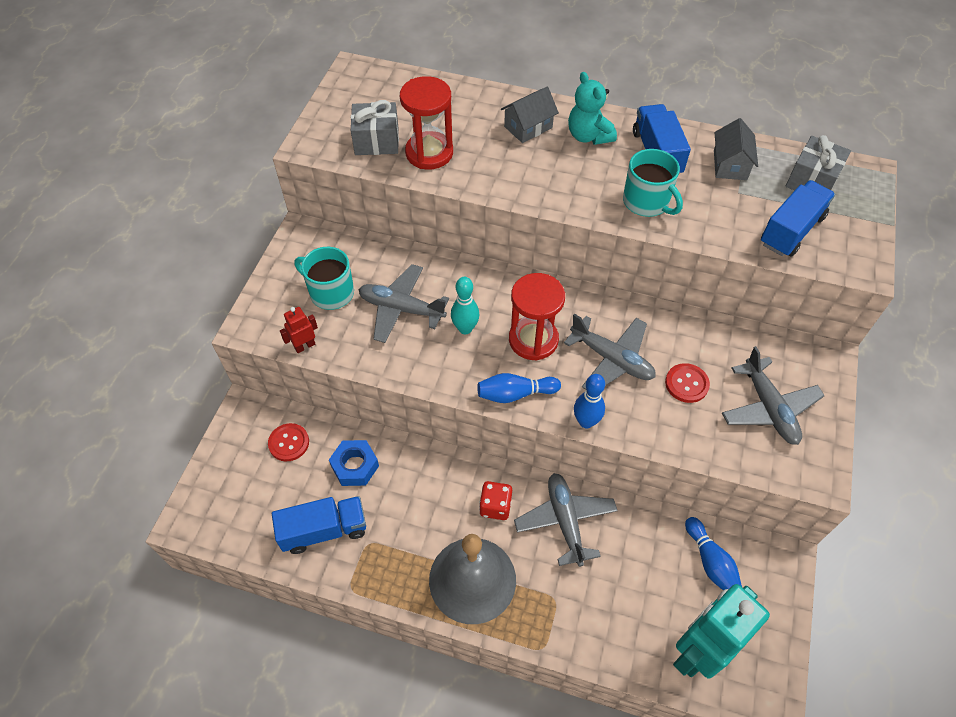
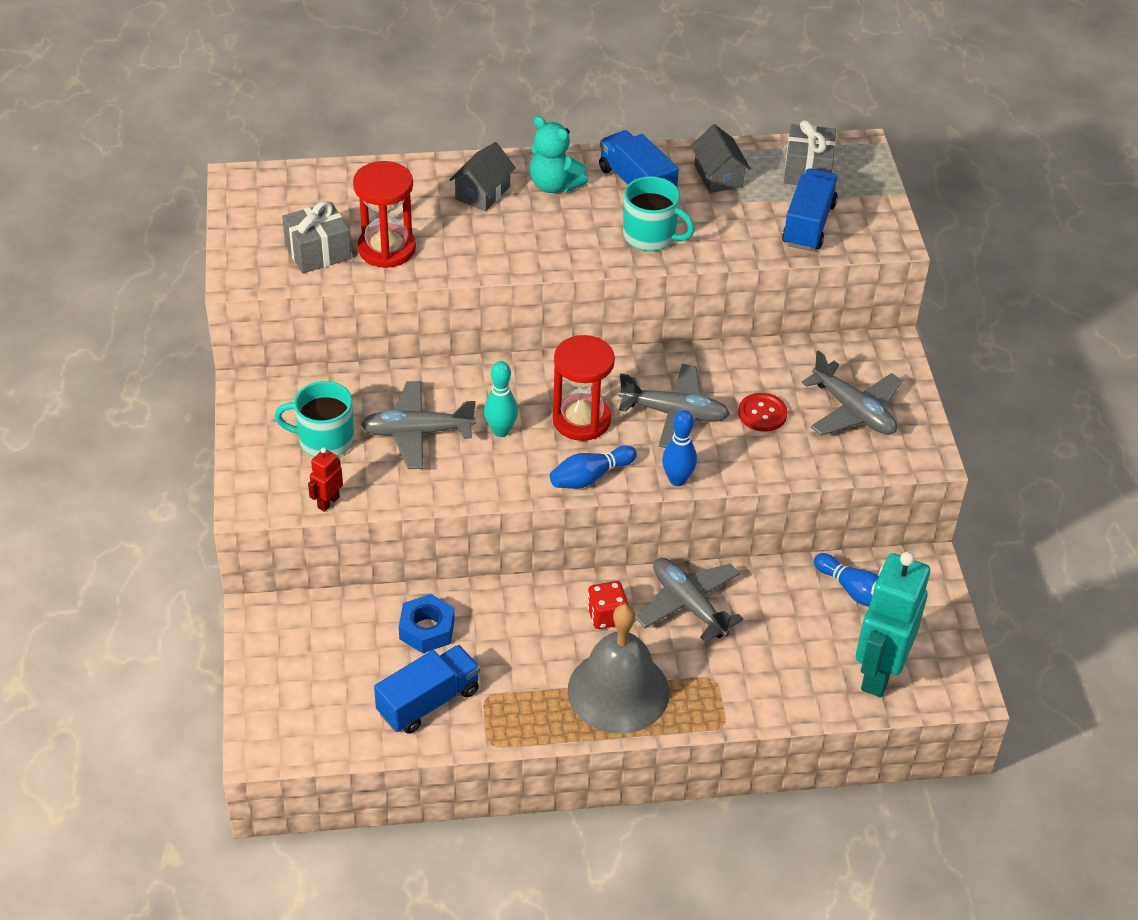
camera: 25 degrees left, 10 degrees down
red button [268,423,309,461] -> none

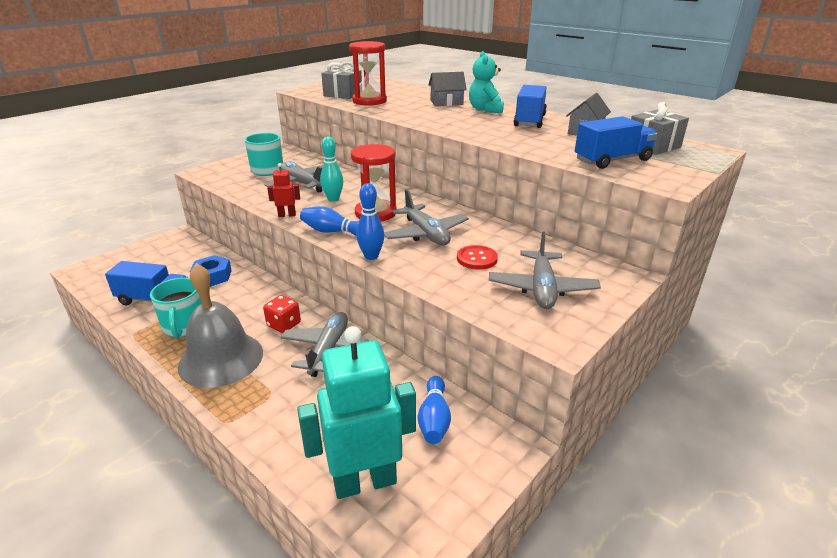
camera: 50 degrees right, 15 degrees down
red robot [308,447,343,512] -> red robot moved to [267,163,300,217]
turquoise mug [623,176,695,251] -> turquoise mug moved to [150,278,202,338]

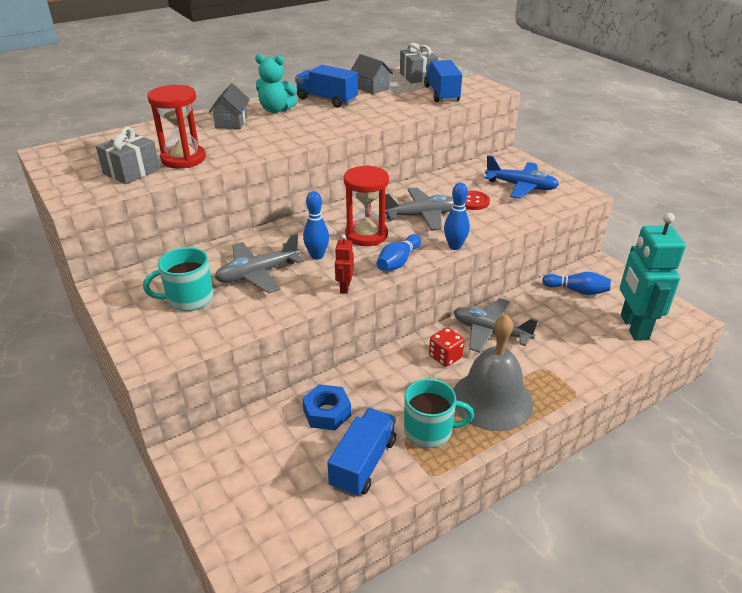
camera: 75 degrees left, 5 degrees up
turquoise bowling pin [320,137,343,202] -> blue bowling pin [303,191,329,260]
grey plane [489,231,601,309] -> blue plane [485,155,559,199]

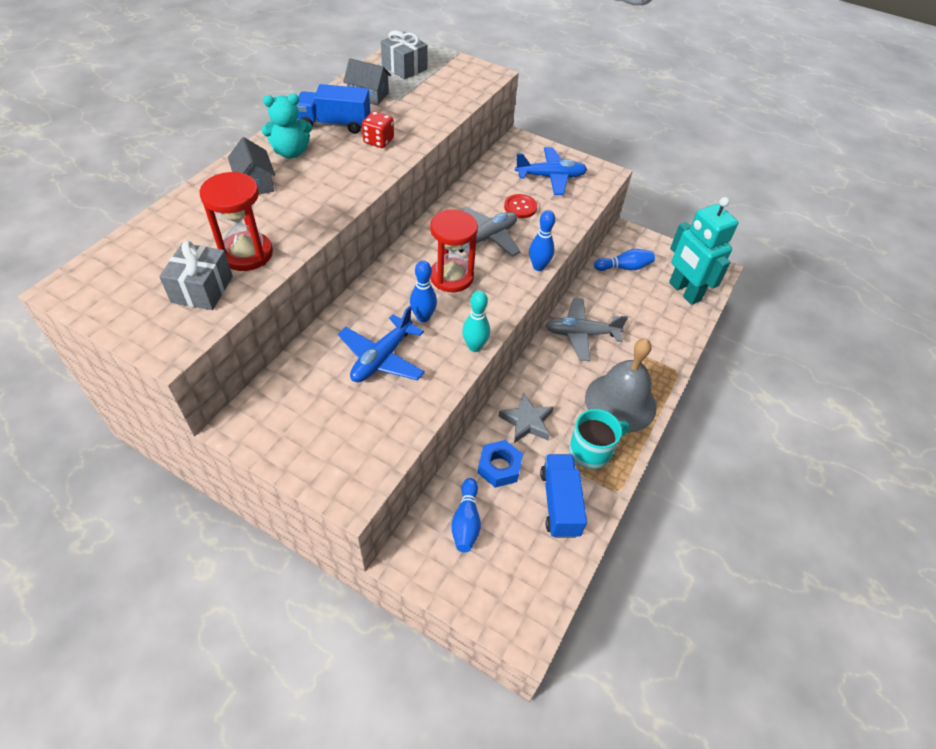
camera: 30 degrees left, 15 degrees up
turquoise mug [143,247,214,311] -> none
grey plane [215,234,304,293] -> blue plane [338,306,425,382]
red robot [335,235,354,294] -> turquoise bowling pin [462,291,490,352]
blue bowling pin [377,234,421,271] -> blue bowling pin moved to [451,478,481,552]
blue truck [424,60,462,102] -> none
red dice [429,327,465,367] -> red dice moved to [362,111,394,148]
none -> grey star [498,393,554,443]

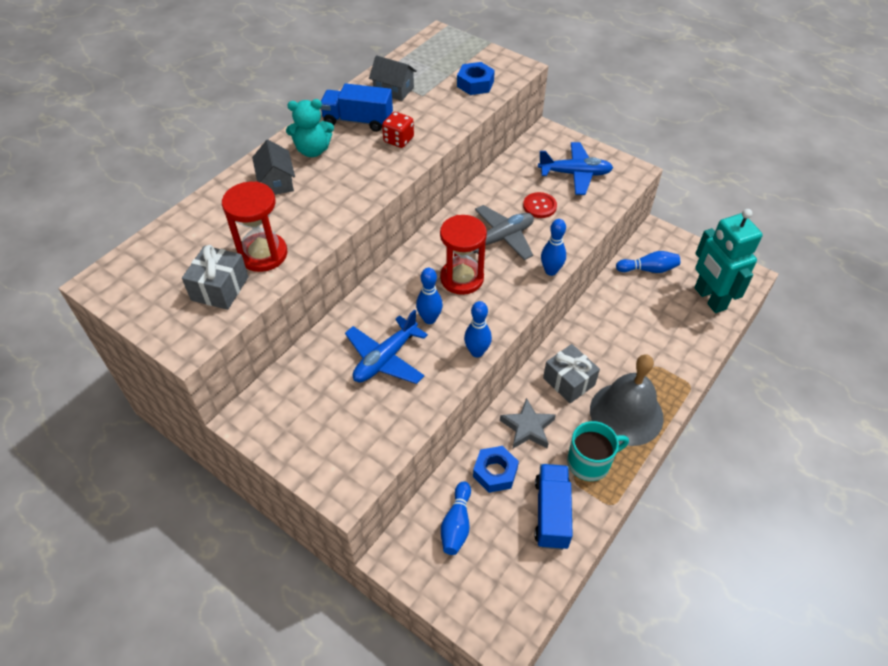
camera: 10 degrees right, 0 degrees up
grey gift [381,30,427,80] -> grey gift moved to [543,344,600,403]
turquoise bowling pin [462,291,490,352] -> blue bowling pin [464,301,492,357]
grey plane [545,298,628,361] -> none
none -> blue nut [457,62,495,95]

